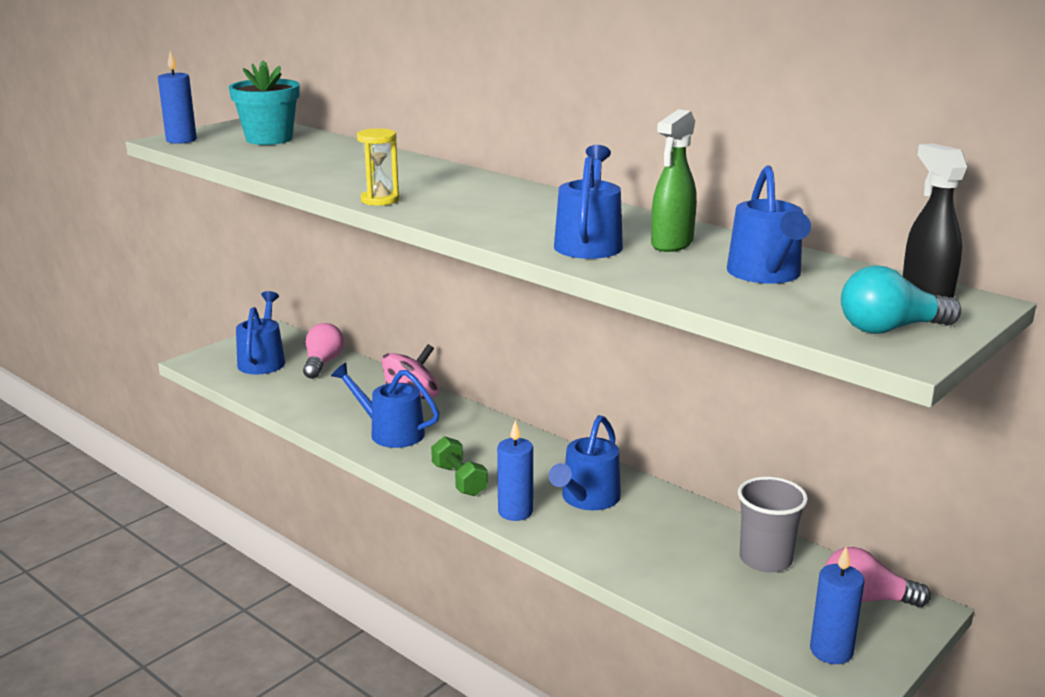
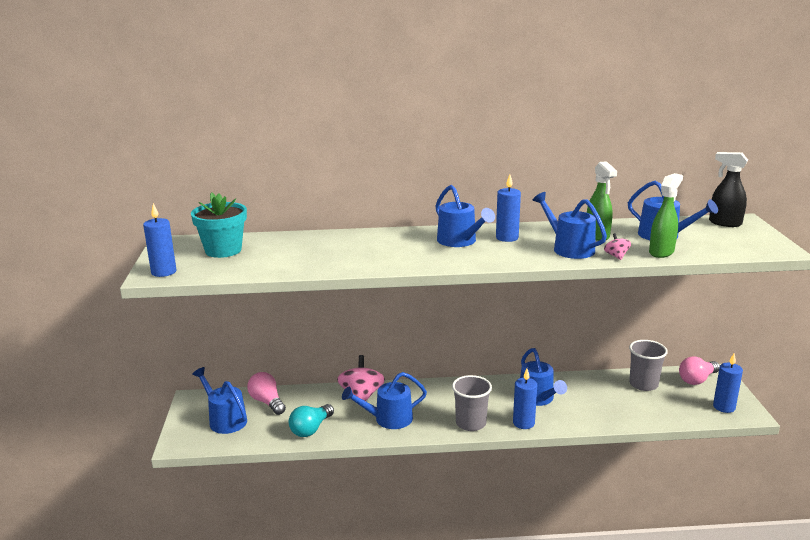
camera: 45 degrees left, 0 degrees up
yellow hourglass [357,128,399,206] -> none
green dumbbell [431,436,488,496] -> grey cup [452,375,492,431]
turquoise light bulb [841,266,961,334] -> turquoise light bulb moved to [289,404,334,437]
none -> blue watering can [436,185,495,247]
none -> blue candle [496,174,521,242]
none -> pink spinning top [604,233,631,260]
none -> green spray bottle [649,173,683,258]

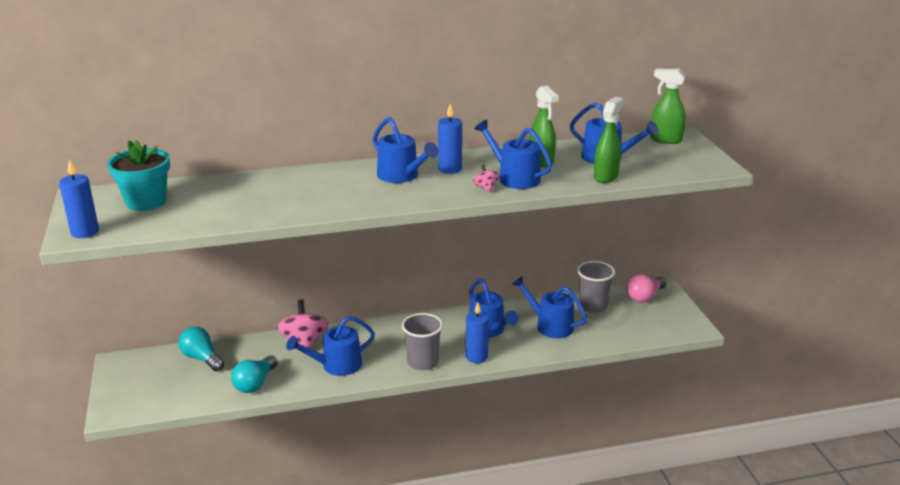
camera: 10 degrees left, 5 degrees up
blue watering can [192,367,247,434] -> blue watering can moved to [512,276,588,338]
pink light bulb [247,372,286,415] -> turquoise light bulb [179,327,224,371]
pink spinning top [604,233,631,260] -> pink spinning top moved to [473,165,500,193]
black spray bottle [709,152,748,227] -> green spray bottle [650,69,686,144]
blue candle [713,353,743,413] -> none

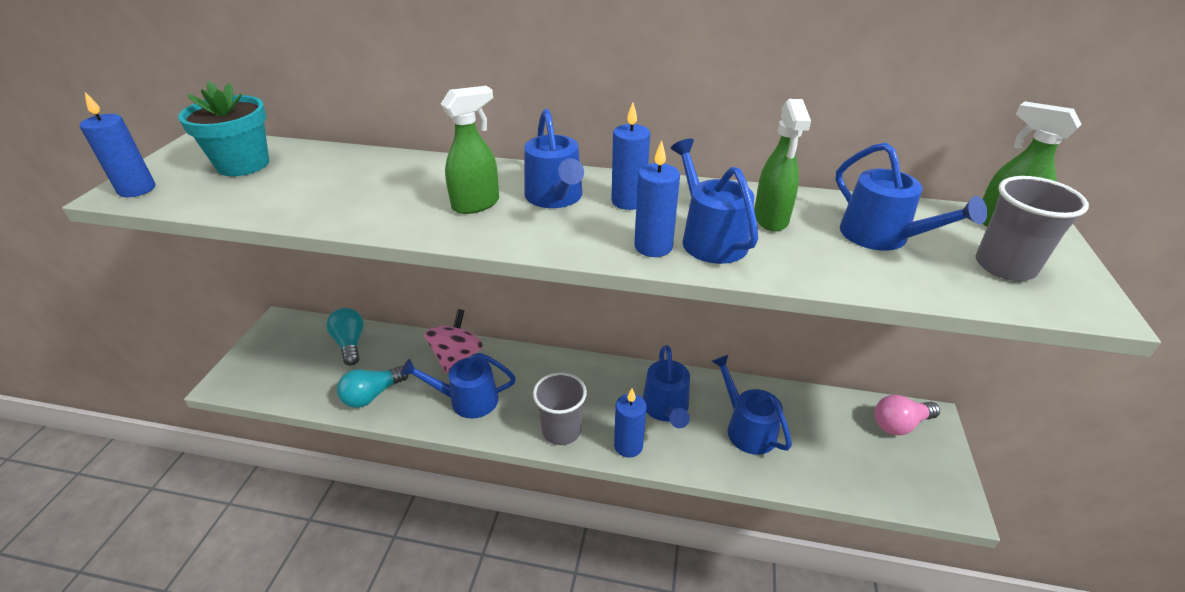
camera: 25 degrees right, 10 degrees up
pink spinning top [473,165,500,193] -> blue candle [634,141,680,257]
grey cup [577,261,615,313] -> grey cup moved to [976,176,1089,281]
green spray bottle [594,97,624,183] -> green spray bottle moved to [441,86,499,214]

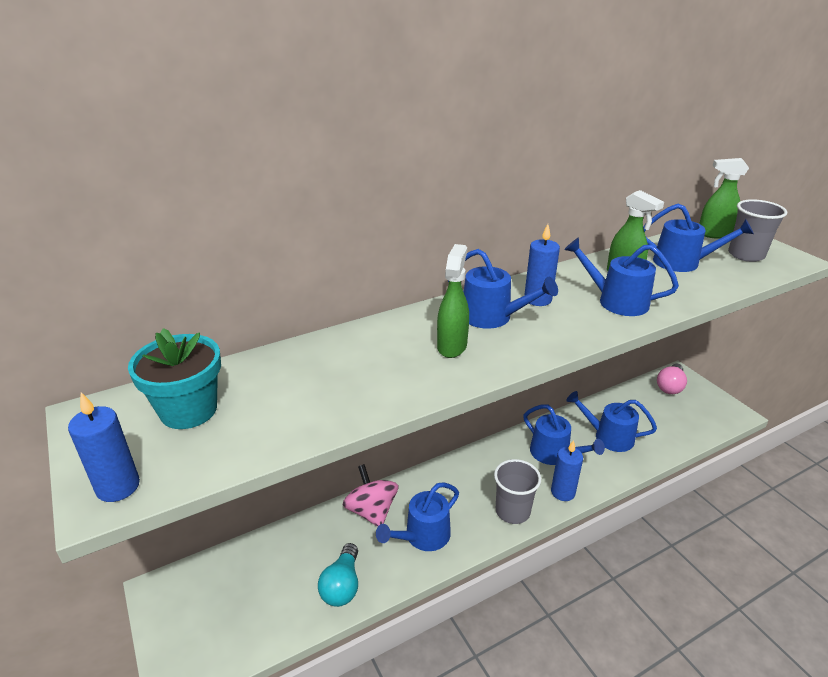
camera: 40 degrees left, 5 degrees down
turquoise light bulb [327,308,364,366] -> none
blue candle [634,141,680,257] -> none

